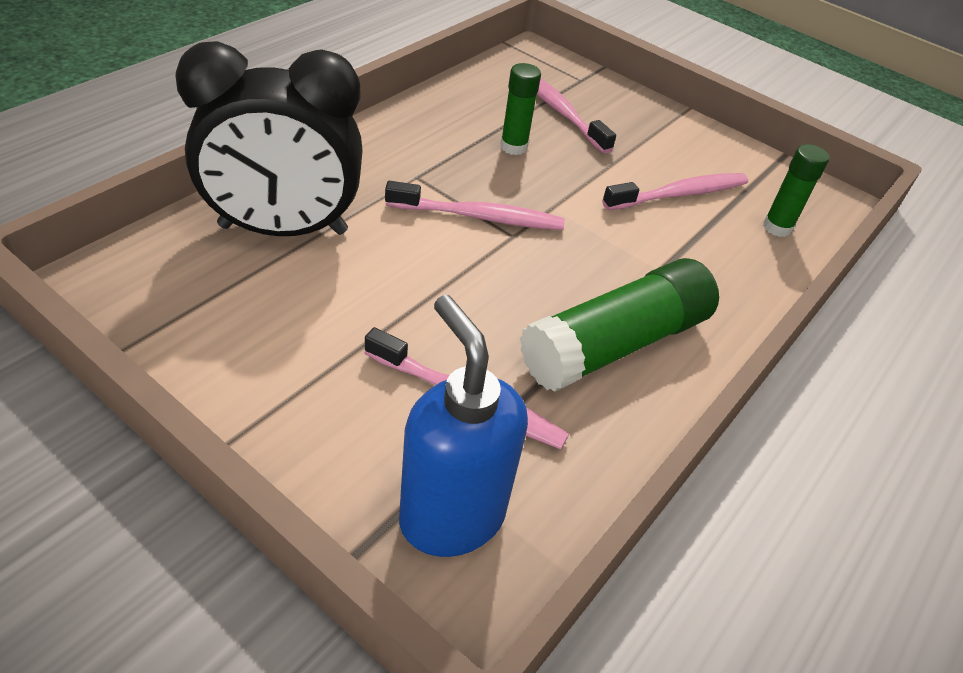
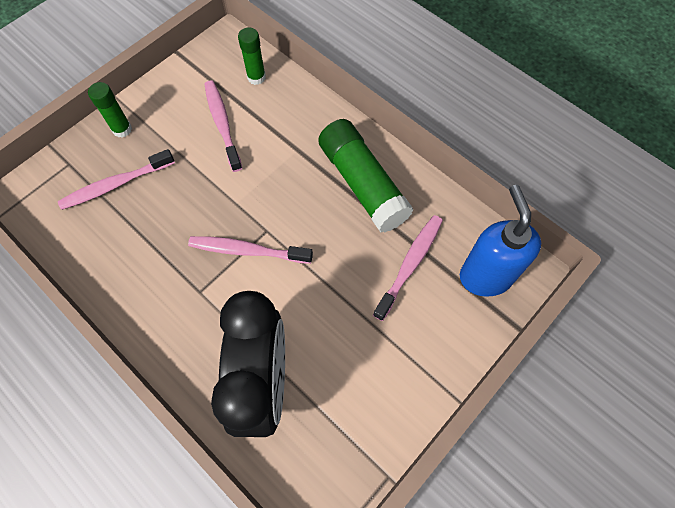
camera: 80 degrees left, 20 degrees up
pink toothbrush [385,181,565,230] -> pink toothbrush turned 90 degrees counterclockwise [188,236,313,264]
blue soap dispenser [399,295,528,557] -> blue soap dispenser turned 105 degrees clockwise [460,185,541,297]
green glue stick [500,63,541,155] -> green glue stick moved to [88,82,132,138]

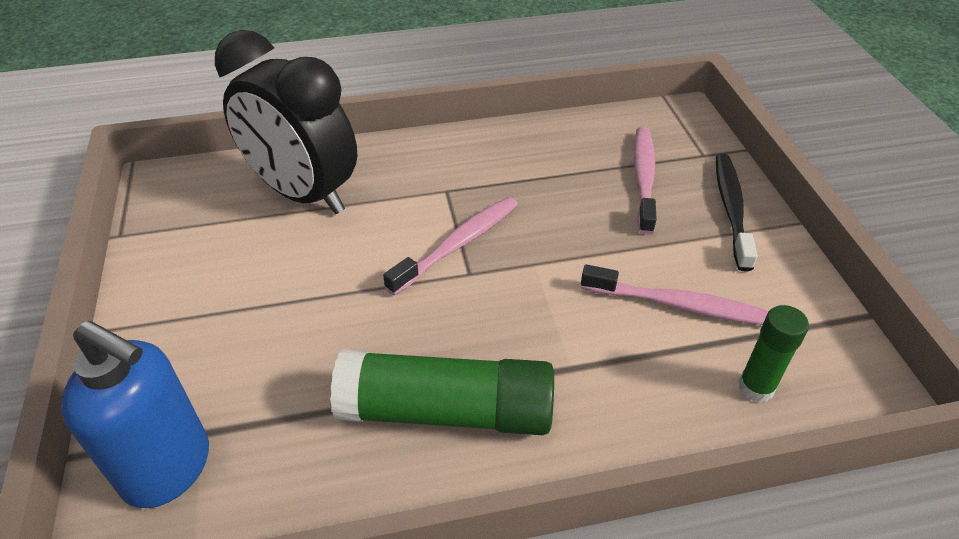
camera: 125 degrees right, 20 degrees down
green glue stick [88,82,132,138] -> black toothbrush [716,154,758,272]
pink toothbrush [373,215,443,321] -> none

